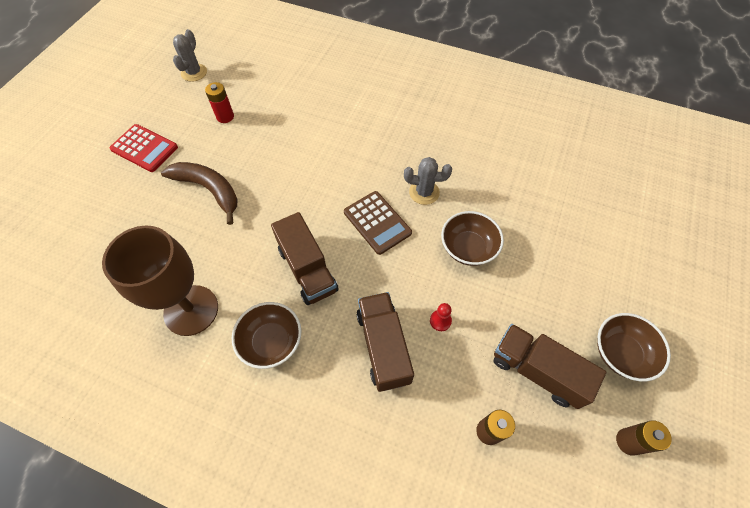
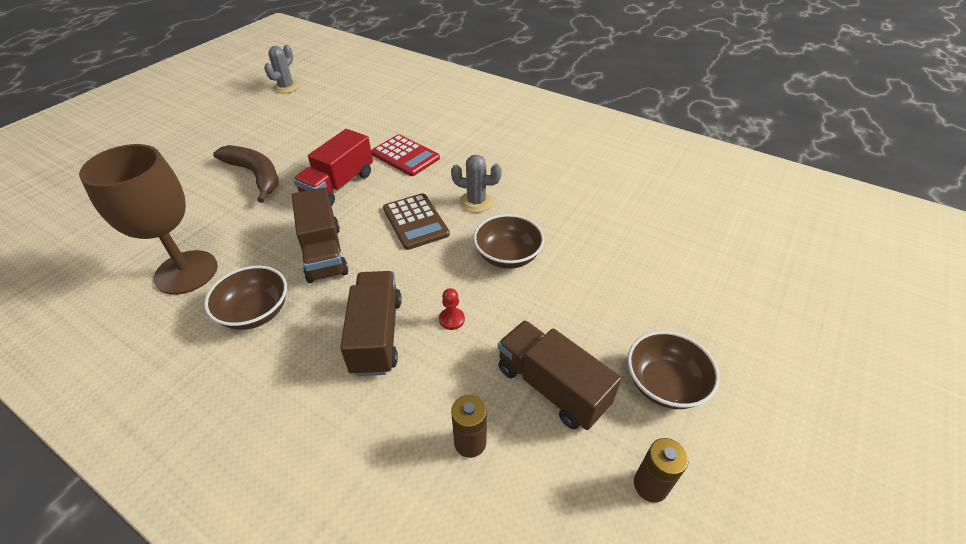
camera: 10 degrees right, 15 degrees down
red calculator [110,124,178,172] -> red calculator moved to [371,134,440,176]
red battery [205,82,234,123] -> none
none -> red truck [293,129,373,206]

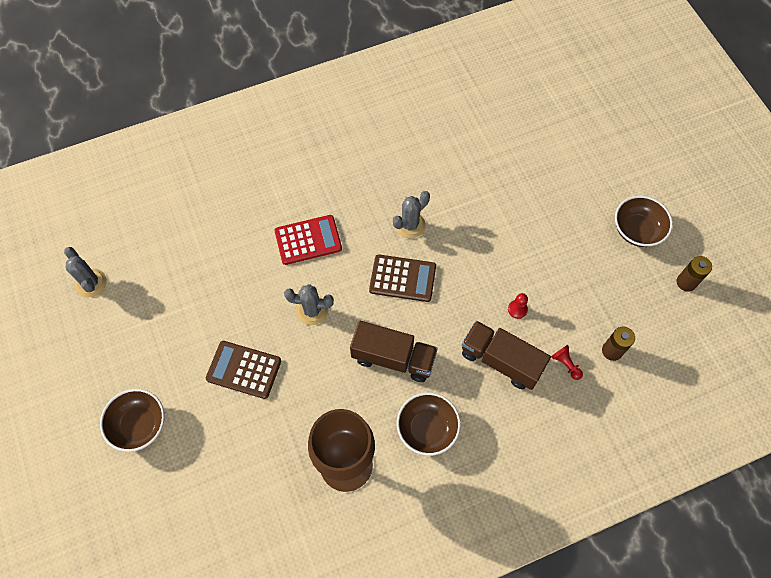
camera: 55 degrees left, 20 degrees up
brown banana [213,145,279,203] -> brown calculator [206,341,281,399]
red truck [293,129,373,206] -> grey cactus [284,284,334,325]
brown bowl [473,214,544,269] -> brown bowl moved to [100,389,165,452]
brown truck [498,320,622,430] -> none
none -> red pawn [551,345,583,380]

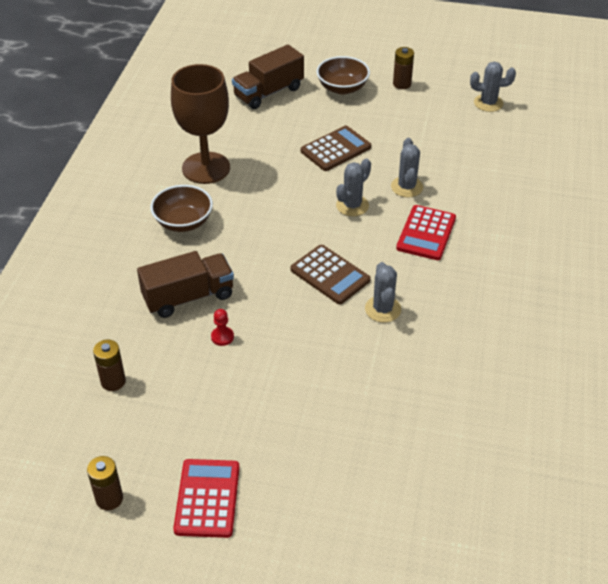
camera: 125 degrees right, 20 degrees down
brown truck [350,321,438,382] -> brown truck moved to [232,45,304,109]
brown calculator [369,254,436,302] -> brown calculator turned 90 degrees counterclockwise [290,245,371,304]
red pawn [551,345,583,380] -> none
brown bowl [615,196,673,247] -> red calculator [173,459,240,538]
none -> grey cactus [391,138,423,197]
none -> brown battery [393,47,414,89]

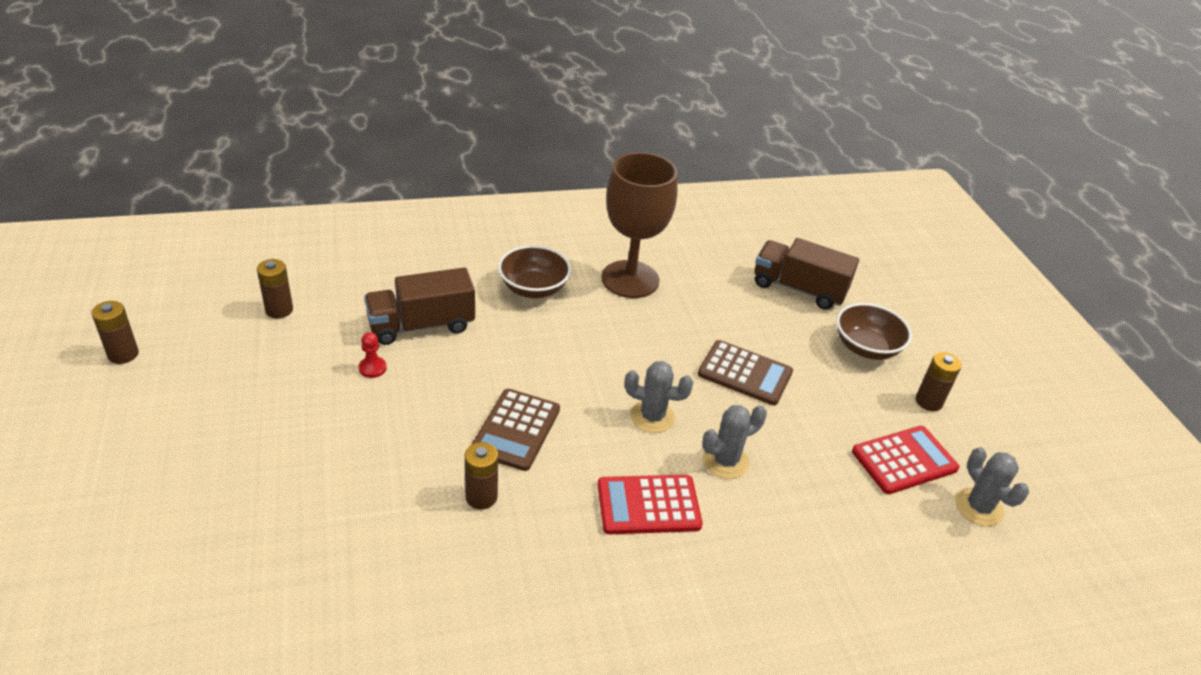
camera: 60 degrees right, 5 degrees down
brown truck [137,251,234,318] -> brown truck turned 120 degrees clockwise [364,267,475,345]
red calculator [173,459,240,538] -> red calculator moved to [852,426,959,494]
grey cactus [365,262,401,323] -> brown battery [465,442,498,510]

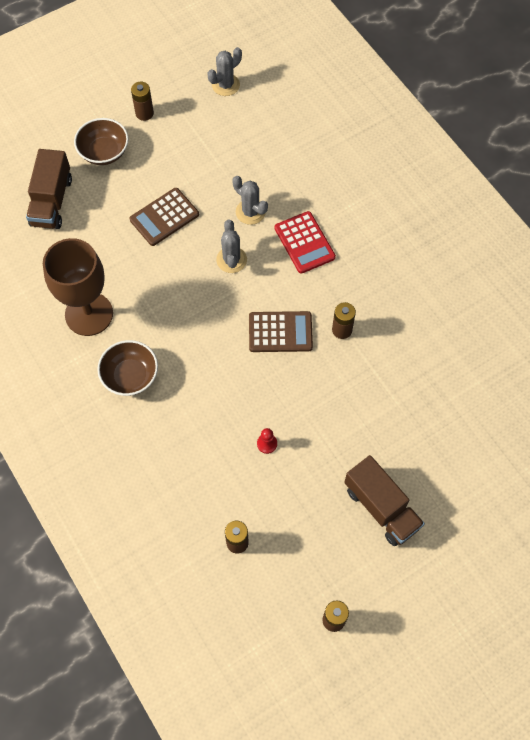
camera: 105 degrees left, 25 degrees up
brown truck [364,267,475,345] -> brown truck moved to [344,455,425,546]
brown calculator [698,340,793,405] -> brown calculator turned 135 degrees counterclockwise [130,188,199,246]
red calculator [852,426,959,494] -> none

